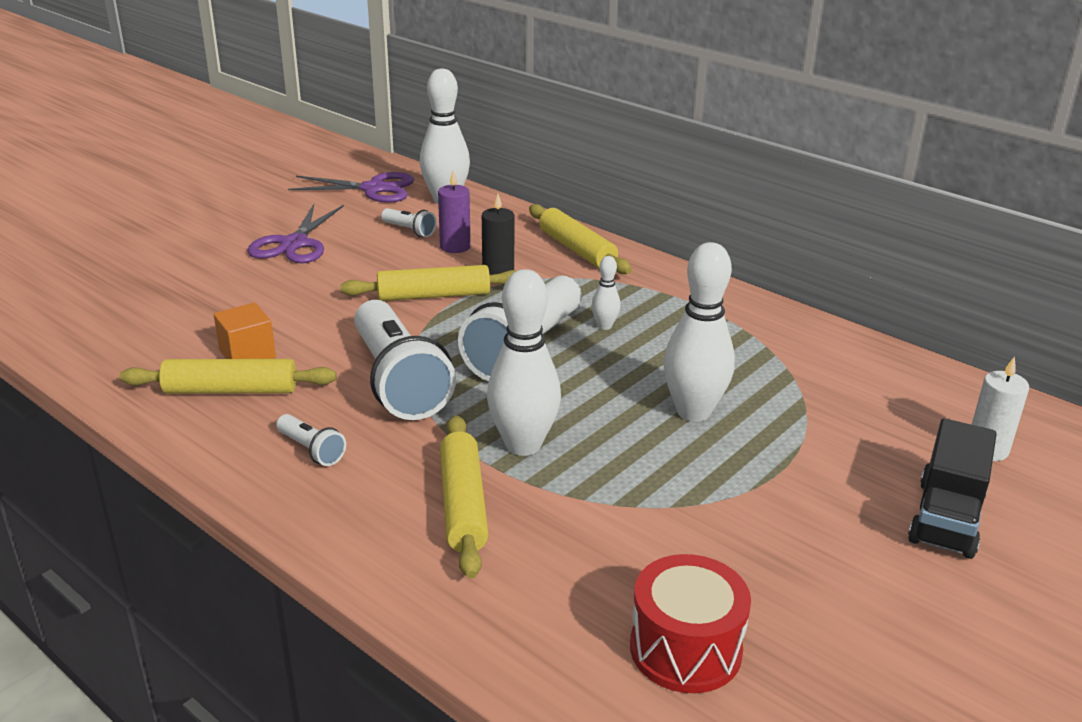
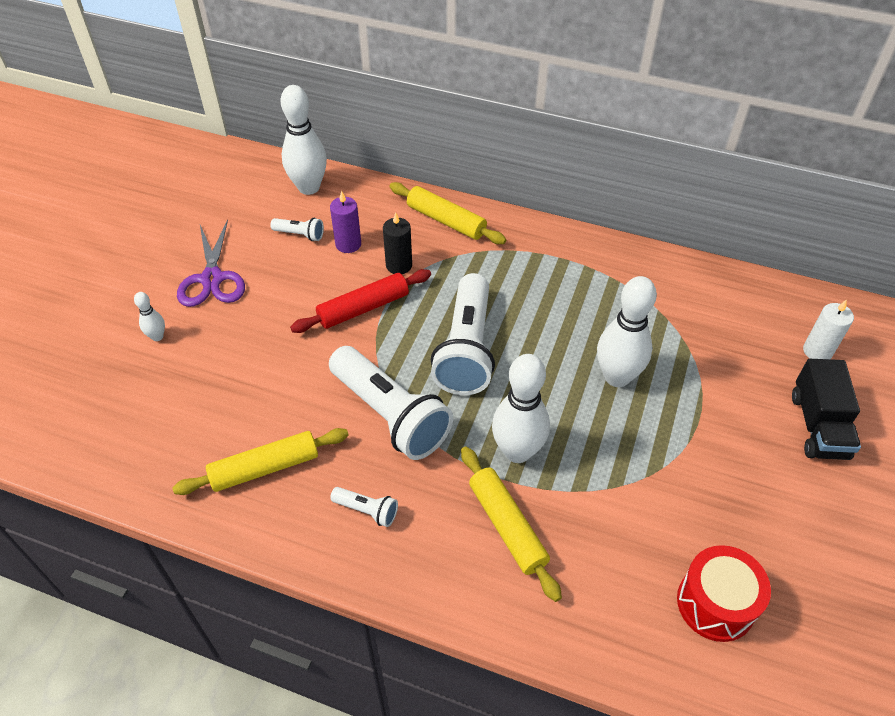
camera: 20 degrees left, 20 degrees up
orange cube [214,302,276,359] -> none
purple scissors [288,172,414,203] -> none
yellow rolling pin [340,265,517,301] -> red rolling pin [290,269,431,333]
white bowling pin [592,256,621,330] -> white bowling pin moved to [134,292,165,341]

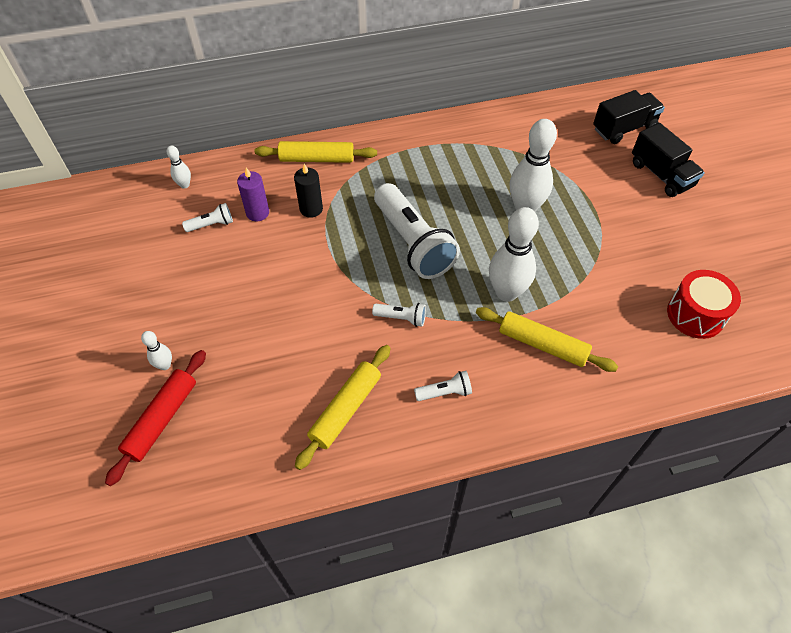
camera: 35 degrees left, 5 degrees up
purple scissors [177,220,245,307] -> none
white bowling pin [281,85,327,195] -> white bowling pin [167,145,191,189], size x0.47
red rolling pin [290,269,431,333] -> red rolling pin moved to [105,350,206,486]
white flashlight [329,346,453,460] -> white flashlight [372,303,426,327], size x0.43
white candle [803,300,854,359] -> black truck [593,90,665,144]

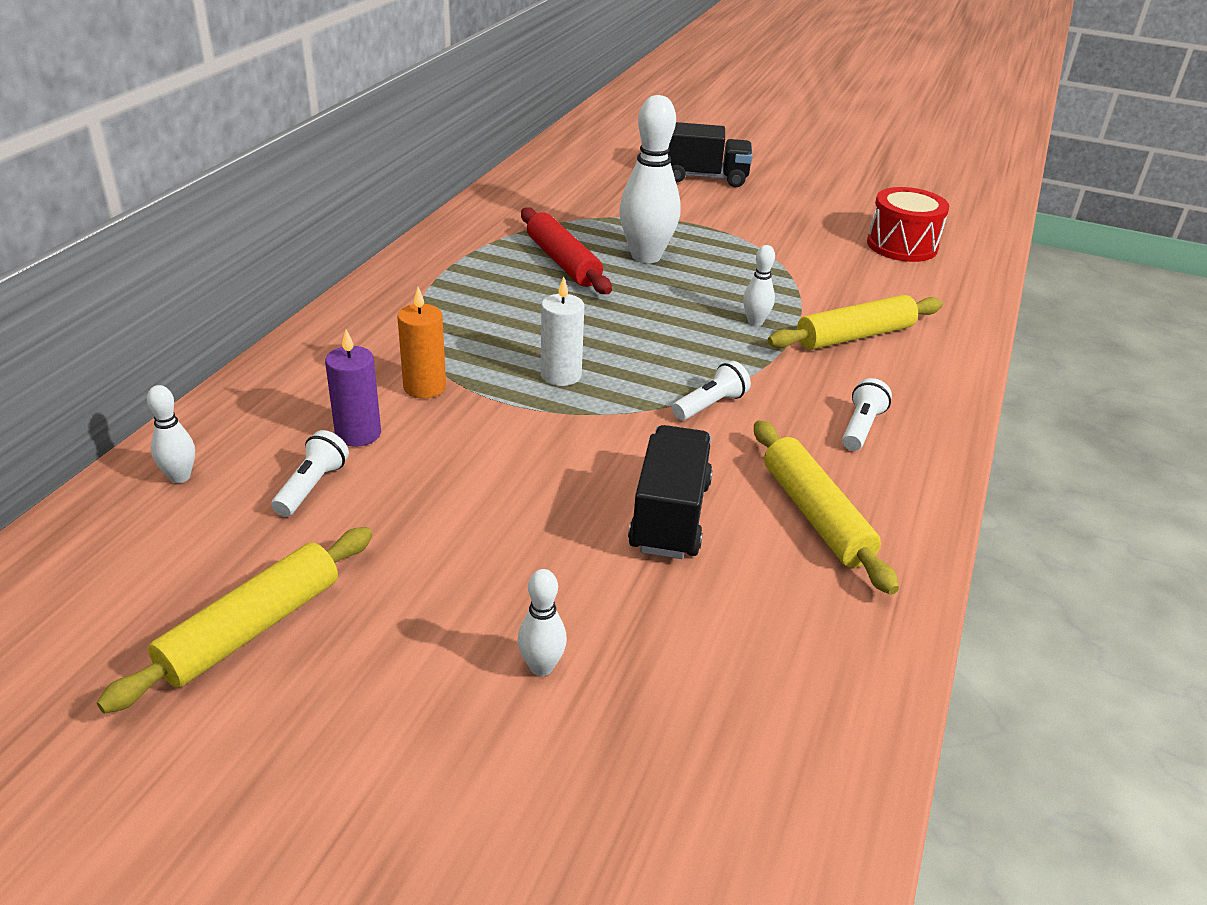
camera: 55 degrees left, 20 degrees down
red rolling pin [105,350,206,486] -> red rolling pin moved to [521,207,612,294]
yellow rolling pin [255,141,377,163] -> yellow rolling pin moved to [97,527,373,713]
black candle [294,164,323,218] -> orange candle [397,287,446,399]
white flashlight [374,183,460,279] -> none
white bowling pin [489,207,539,302] -> white bowling pin [743,245,775,326], size x0.47
black truck [593,90,665,144] -> black truck moved to [628,425,713,559]
none -> white candle [541,277,584,386]

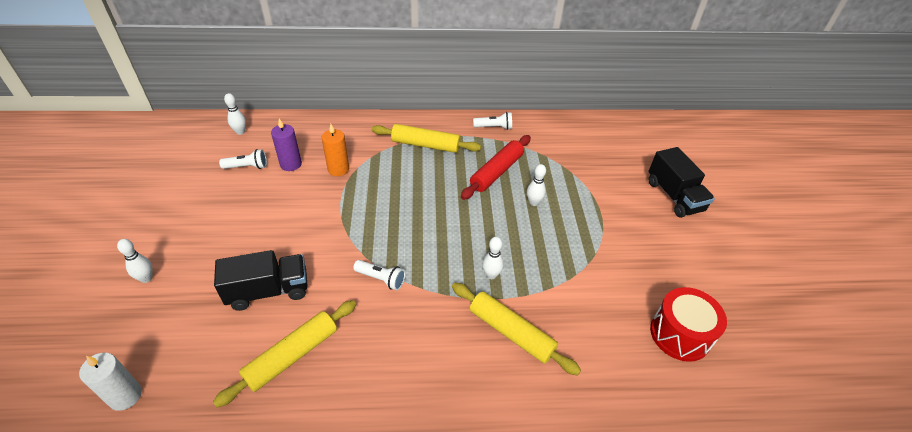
camera: 65 degrees right, 10 degrees up
yellow rolling pin [97,527,373,713] -> yellow rolling pin moved to [372,124,481,153]
white candle [541,277,584,386] -> white candle moved to [79,353,142,411]
white bowling pin [619,95,681,263] -> white bowling pin [527,164,546,206], size x0.47
white flashlight [842,378,892,451] -> white flashlight moved to [473,112,512,130]

